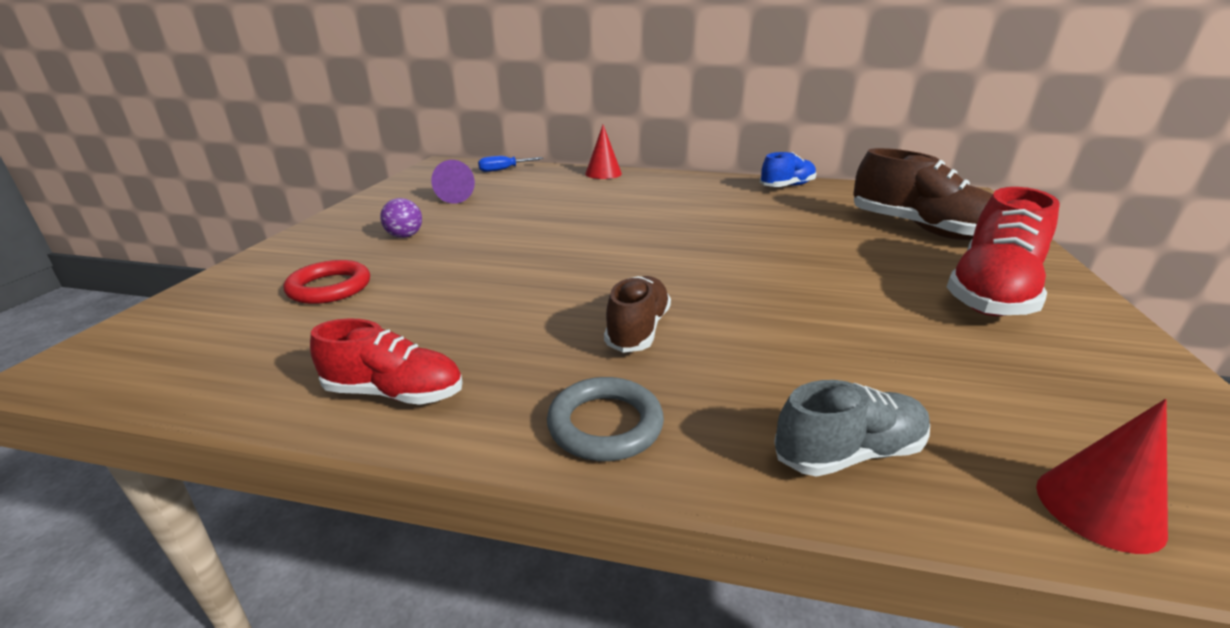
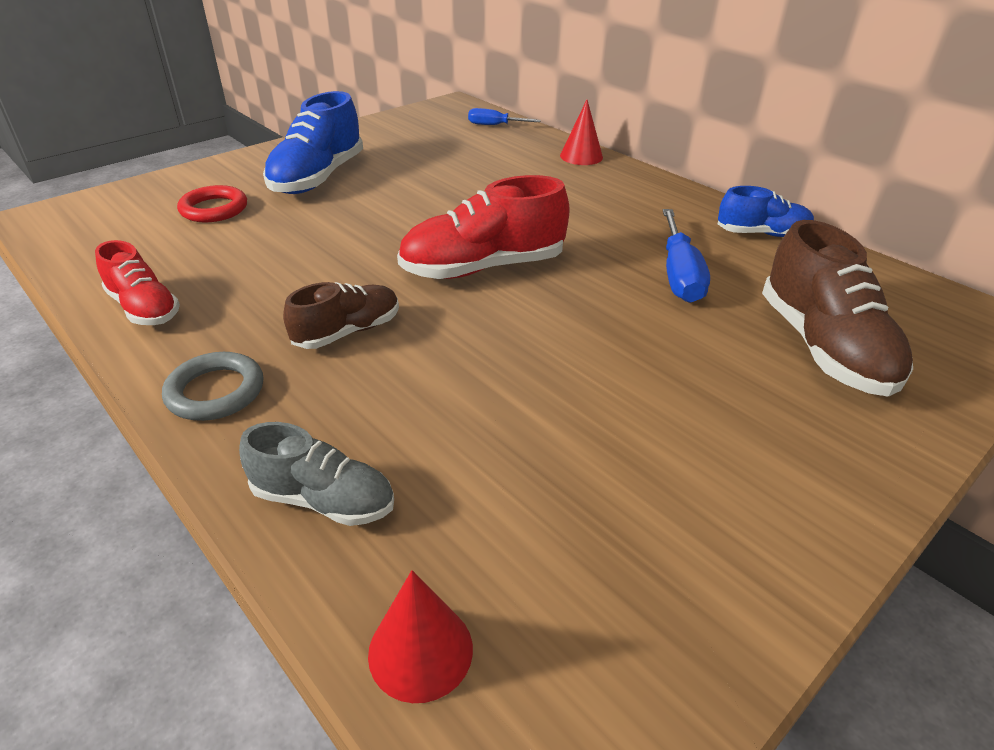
camera: 35 degrees right, 10 degrees up
purple ball [380,198,422,238] -> blue shoe [263,91,363,194]
purple cone [431,160,475,204] -> none
red shoe [947,187,1060,316] -> red shoe moved to [397,175,570,279]
none -> blue screwdriver [663,209,710,303]

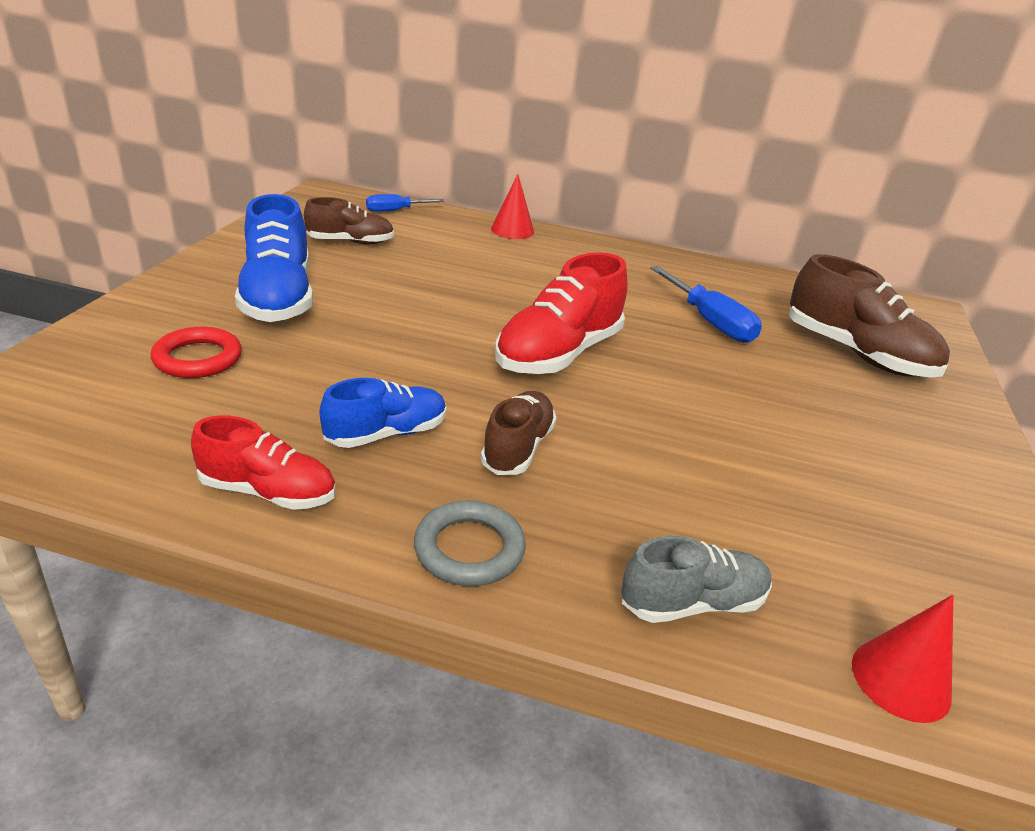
camera: 35 degrees left, 5 degrees down
blue shoe [718,186,814,237] -> blue shoe moved to [320,378,446,448]
none -> brown shoe [304,197,394,244]

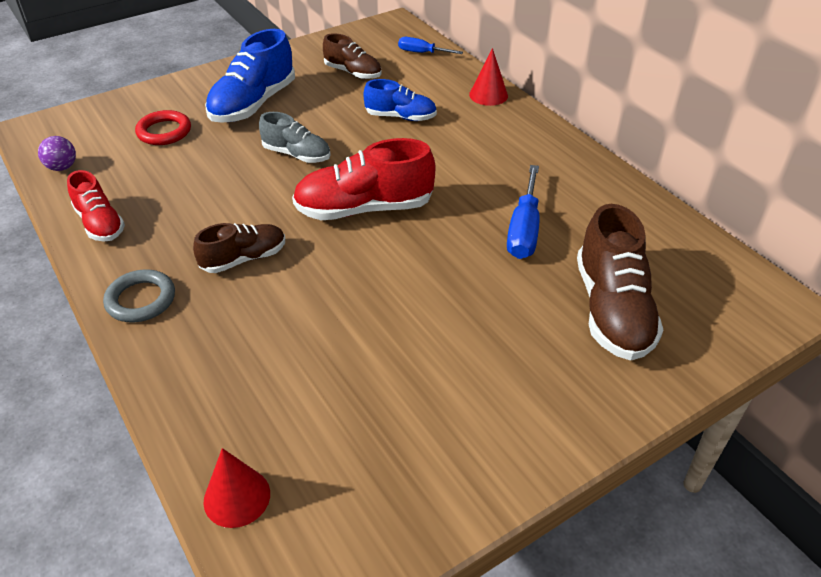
camera: 45 degrees right, 10 degrees up
blue shoe [320,378,446,448] -> blue shoe moved to [364,79,437,121]
grey shoe [621,536,772,623] -> grey shoe moved to [259,112,331,163]
none -> purple ball [38,136,76,171]

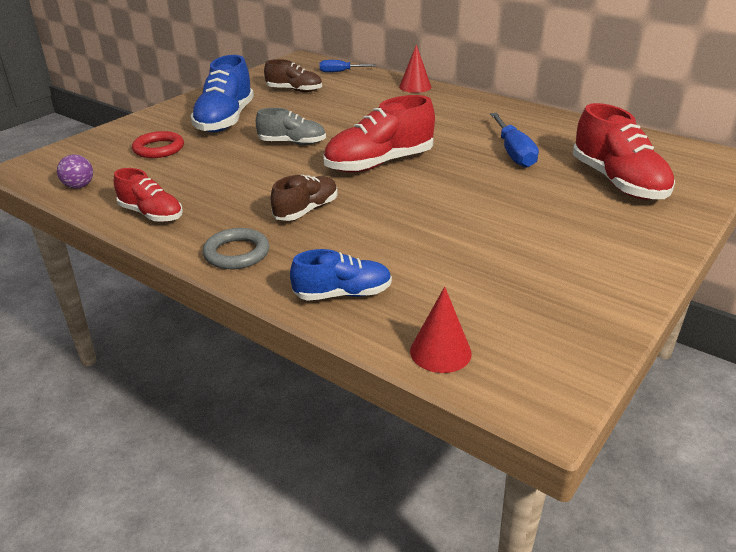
camera: 20 degrees left, 10 degrees down
blue shoe [364,79,437,121] -> blue shoe moved to [290,249,392,301]
brown shoe [577,204,664,361] -> red shoe [573,103,675,200]

